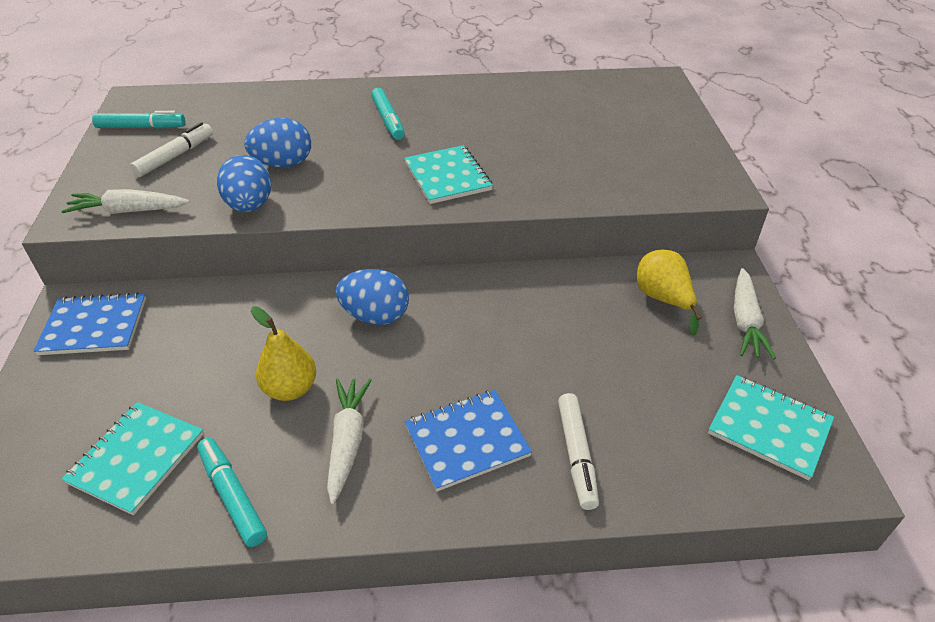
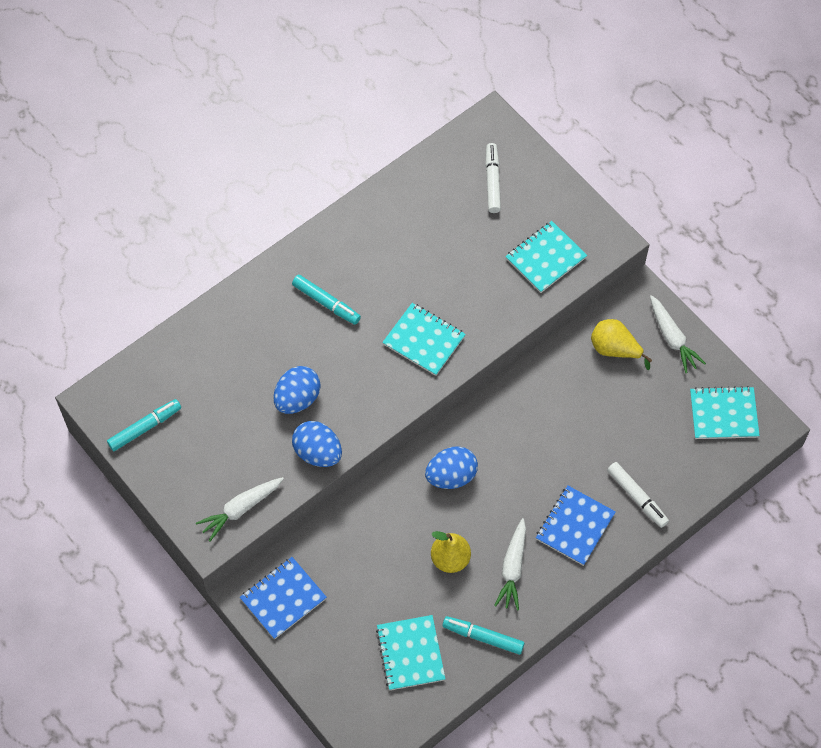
camera: 35 degrees left, 20 degrees up
white marker [130,122,213,177] -> white marker moved to [485,143,501,213]
white carrot [327,378,372,504] -> white carrot turned 135 degrees counterclockwise [494,518,526,610]
none -> turquoise notebook [505,221,587,293]

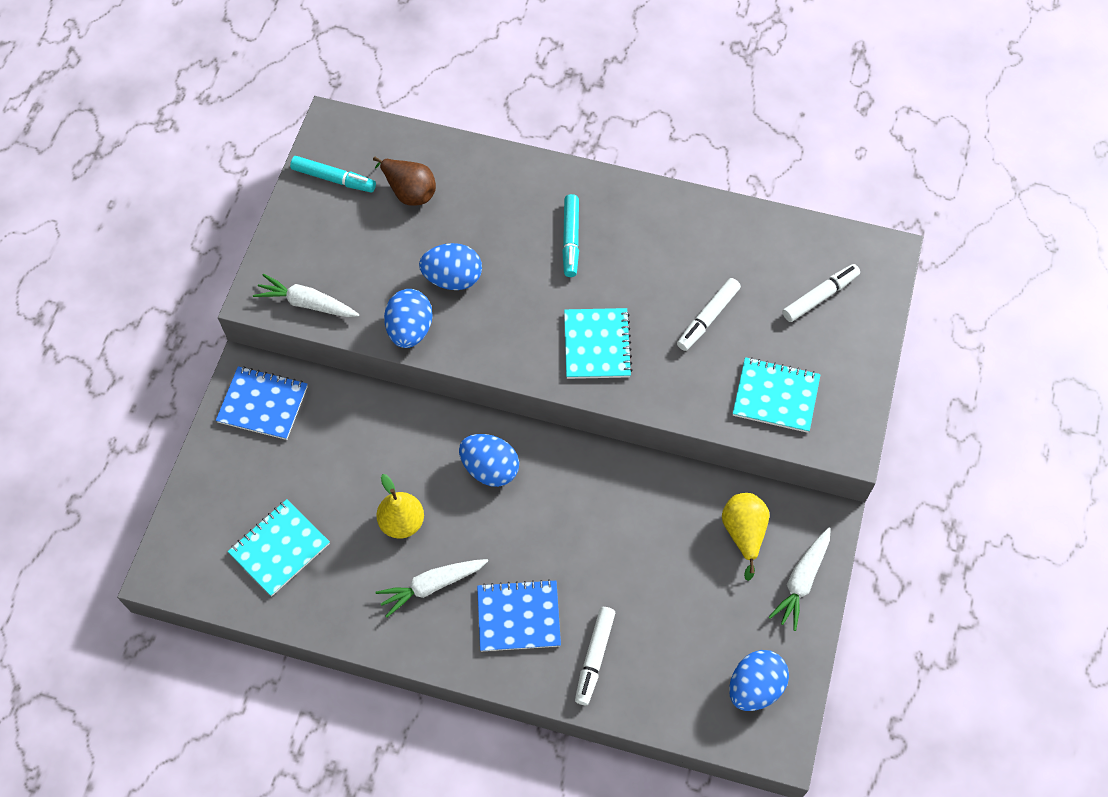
camera: 55 degrees right, 0 degrees up
turquoise marker [442,616,525,655] -> none
turquoise notebook [690,386,760,439] -> blue egg [729,650,789,711]
none -> brown pear [373,157,436,206]
none -> white marker [677,278,741,351]

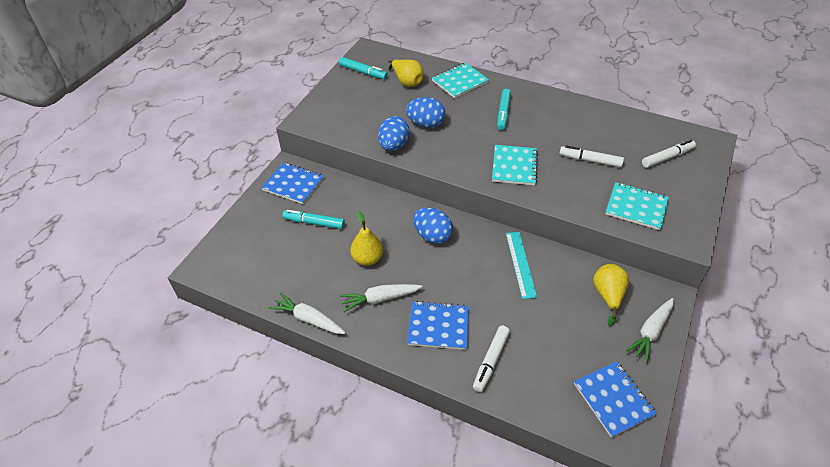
camera: 10 degrees right, 15 degrees down
turquoise notebook [228,499,330,597] -> turquoise notebook moved to [432,62,489,98]
white carrot [253,274,359,317] -> white carrot moved to [269,292,345,334]
brown pear [373,157,436,206] -> yellow pear [388,60,424,87]
white marker [677,278,741,351] -> white marker turned 60 degrees clockwise [559,145,624,167]
blue egg [729,650,789,711] -> blue notebook [574,361,657,438]
none -> turquoise marker [283,210,345,229]
none -> turquoise ruler [506,232,537,299]

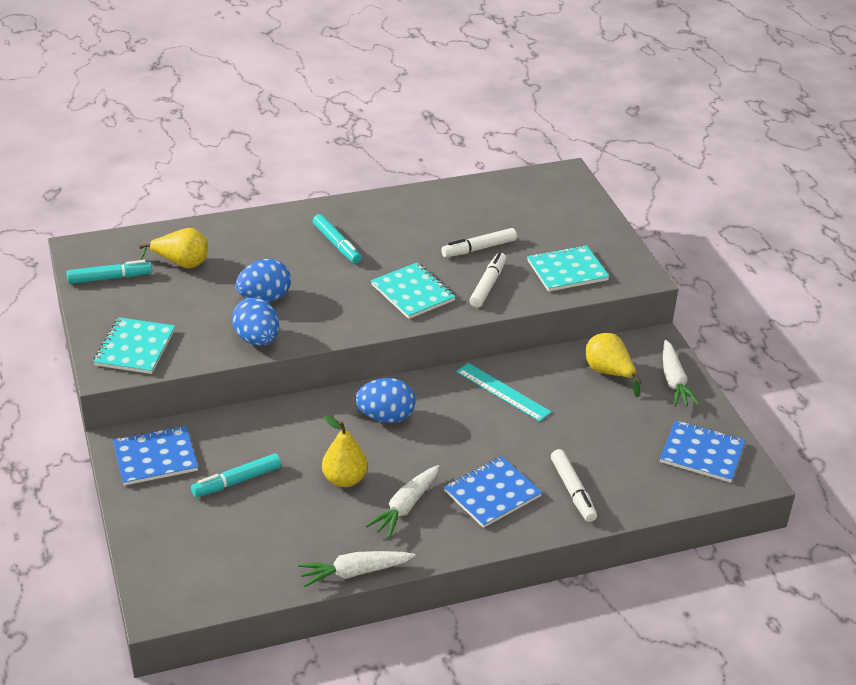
camera: 45 degrees left, 10 degrees down
turquoise notebook [432,62,489,98] -> turquoise notebook moved to [93,317,175,374]
white marker [642,140,696,168] -> white marker moved to [470,252,506,308]

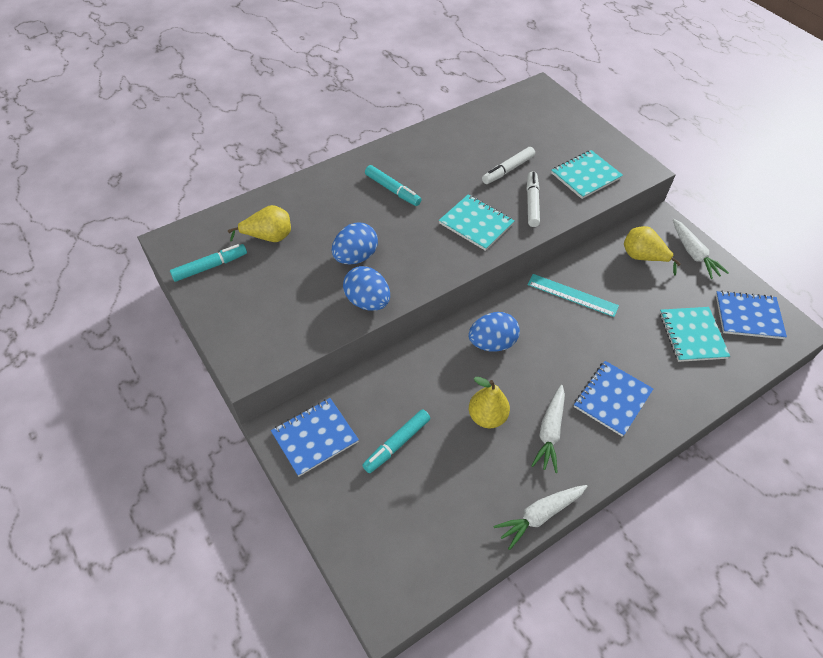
camera: 15 degrees left, 15 degrees up
turquoise notebook [93,317,175,374] -> turquoise notebook moved to [660,307,730,362]
white marker [551,449,597,522] -> none

